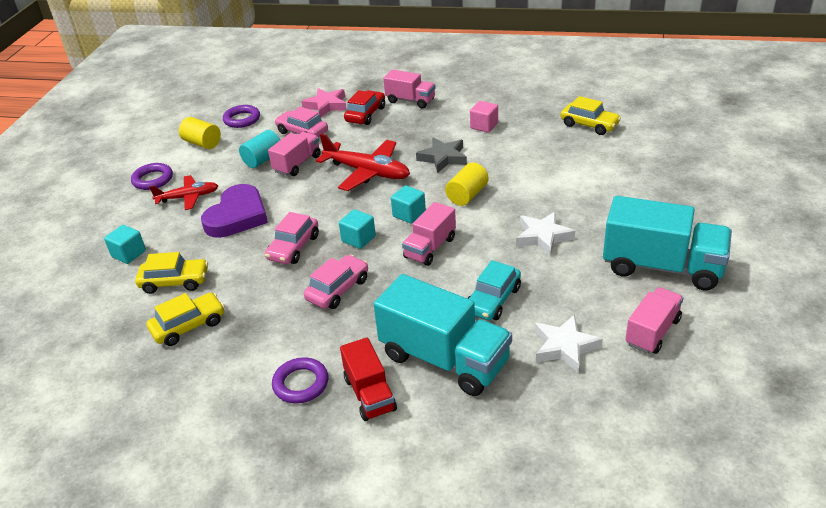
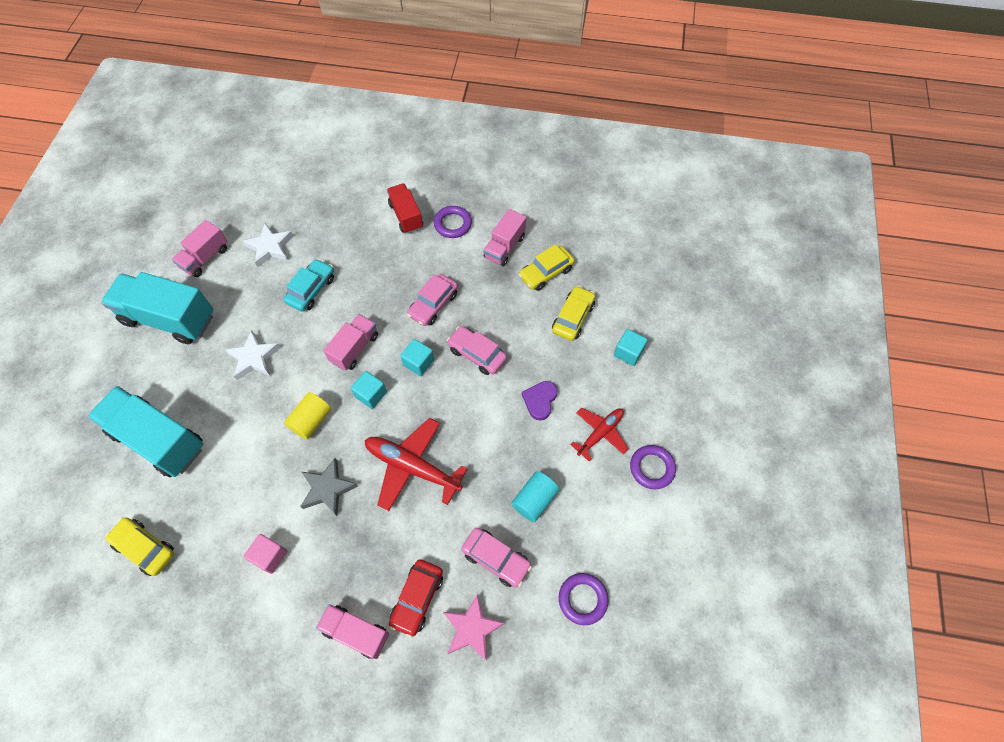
camera: 175 degrees right, 25 degrees up
yellow car [135,252,208,294] -> yellow car turned 120 degrees clockwise [552,286,595,341]
red plane [149,175,218,210] -> red plane turned 150 degrees clockwise [570,408,628,461]
yellow cylinder [179,117,221,149] -> none
purple heart [201,184,268,238] -> purple heart [522,381,557,421], size x0.57
pink car [265,212,319,264] -> pink car turned 75 degrees counterclockwise [447,326,507,375]
pink truck [268,132,321,176] -> pink truck moved to [483,209,526,266]
turquoise truck [374,274,512,396] -> turquoise truck moved to [88,386,203,477]

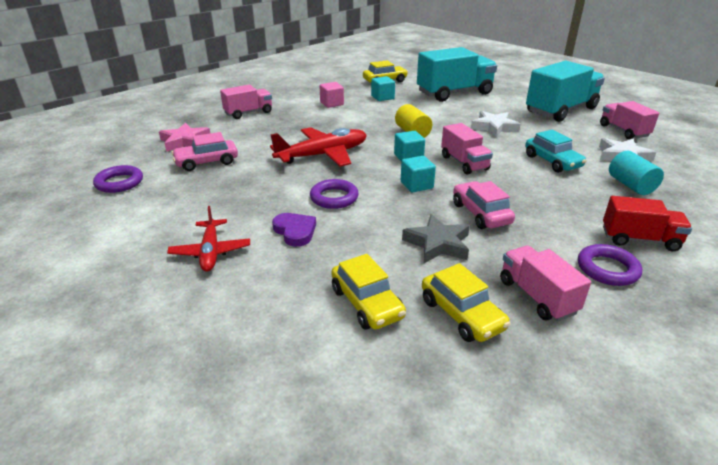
camera: 125 degrees right, 30 degrees down
grey star [300,458,358,516] -> grey star moved to [402,214,470,263]
red car [389,559,443,638] -> none
pink car [447,326,507,375] -> none
turquoise cylinder [511,471,559,522] -> turquoise cylinder moved to [609,151,664,195]
yellow car [518,244,575,291] -> yellow car turned 150 degrees clockwise [422,263,510,342]
turquoise cube [614,329,648,366] -> turquoise cube moved to [371,76,395,101]
purple ring [630,445,676,489] -> purple ring moved to [310,179,359,209]

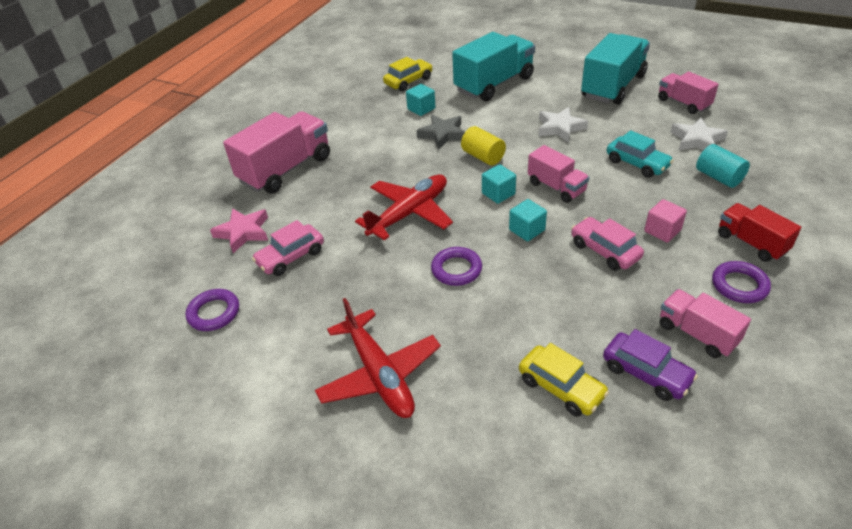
camera: 15 degrees left, 10 degrees up
red plane [167,206,250,272] -> red plane [315,298,441,418], size x1.59
pink truck [220,85,272,119] -> pink truck [223,111,330,193], size x1.75
purple heart [272,213,316,247] -> none
pink cube [319,82,344,108] -> pink cube moved to [644,199,687,243]
grey star [402,214,470,263] -> grey star moved to [416,115,465,150]
yellow car [422,263,510,342] -> purple car [603,329,698,401]
red truck [603,196,692,251] -> red truck turned 120 degrees counterclockwise [718,203,801,262]

